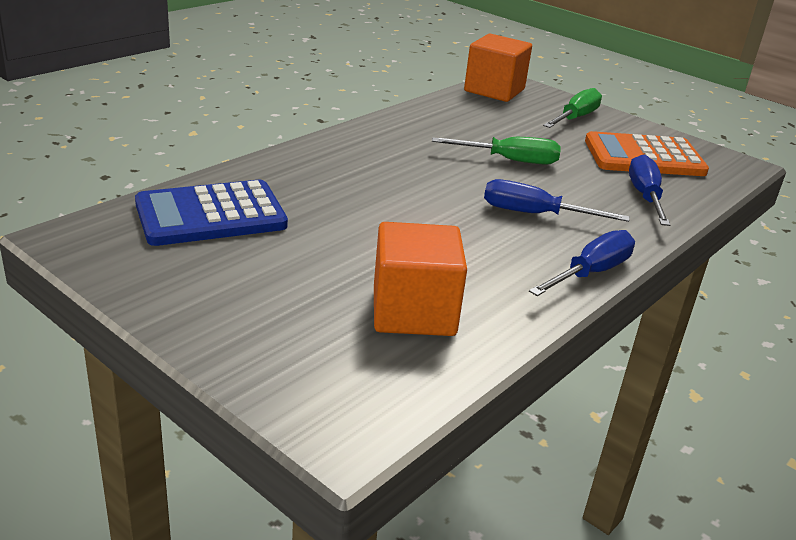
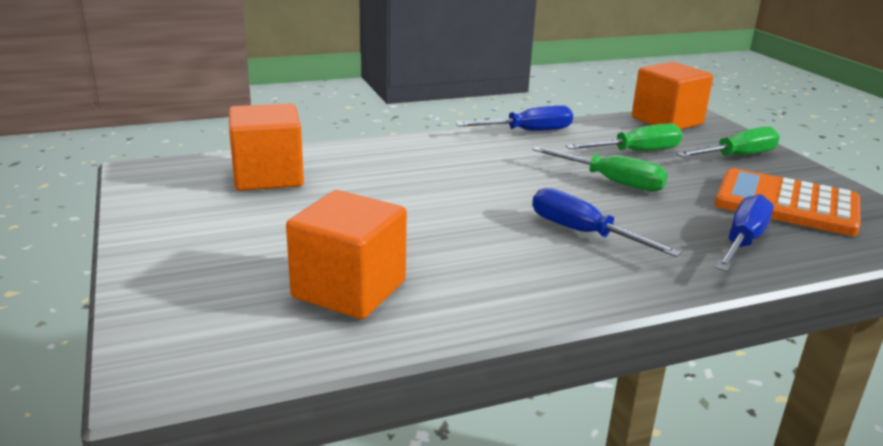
camera: 30 degrees right, 5 degrees down
blue calculator [135,180,288,246] -> orange cube [229,104,304,191]
blue screwdriver [529,230,635,296] -> blue screwdriver moved to [456,105,573,131]
none -> green screwdriver [566,123,683,151]

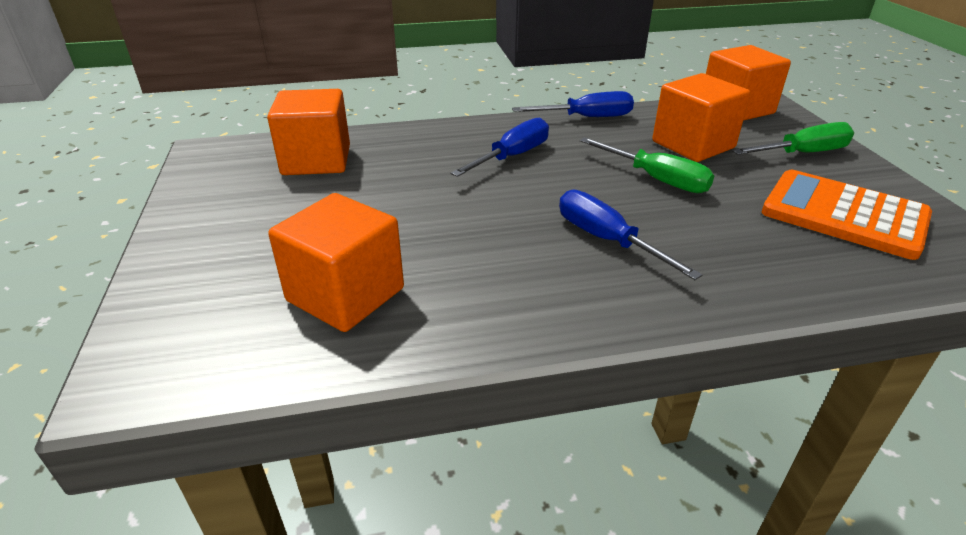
camera: 10 degrees right, 10 degrees up
green screwdriver [566,123,683,151] -> orange cube [652,73,751,162]
blue screwdriver [716,194,774,271] -> blue screwdriver moved to [451,117,549,177]

